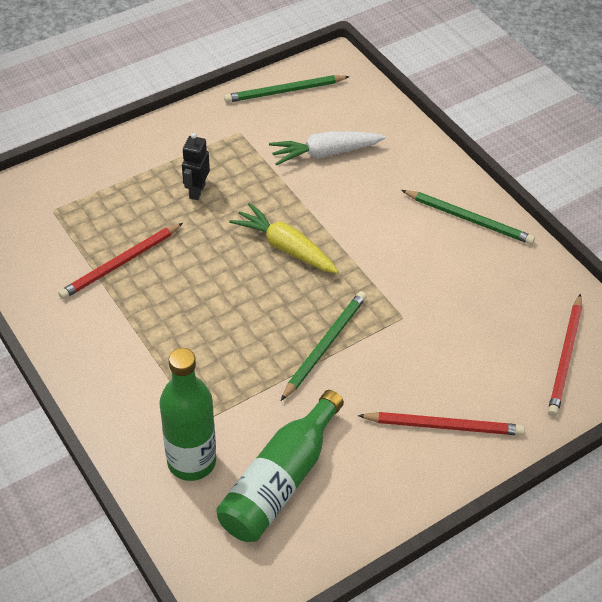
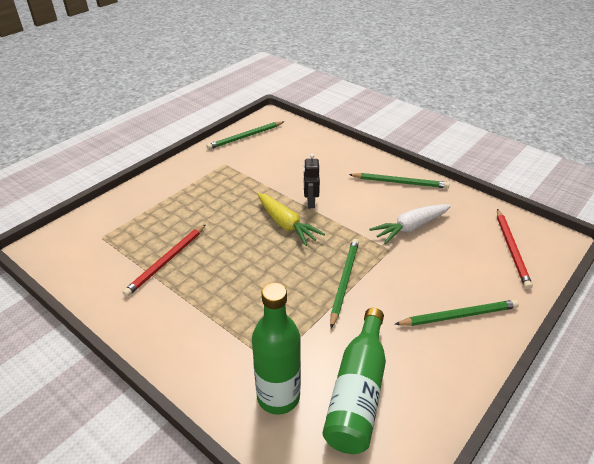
camera: 15 degrees left, 10 degrees down
black robot [182,133,210,200] -> black robot moved to [303,154,320,208]
yellow carrot [229,203,339,273] -> yellow carrot turned 150 degrees counterclockwise [258,193,325,246]
white carrot [269,131,386,165] -> white carrot moved to [370,204,451,244]
red pencil [358,412,525,436] -> green pencil [394,300,519,326]

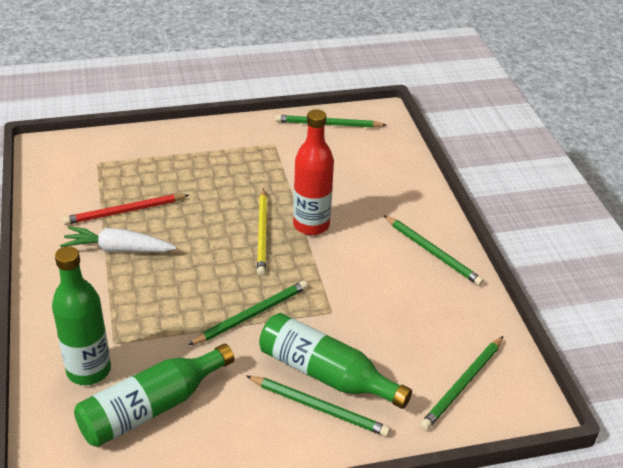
camera: 35 degrees right, 0 degrees up
yellow carrot [258,193,325,246] -> yellow pencil [257,188,267,276]
black robot [303,154,320,208] -> red bottle [293,109,334,235]
white carrot [370,204,451,244] -> white carrot moved to [60,226,176,252]
red pencil [497,209,533,289] -> green pencil [420,336,503,430]
none -> green bottle [259,313,412,409]

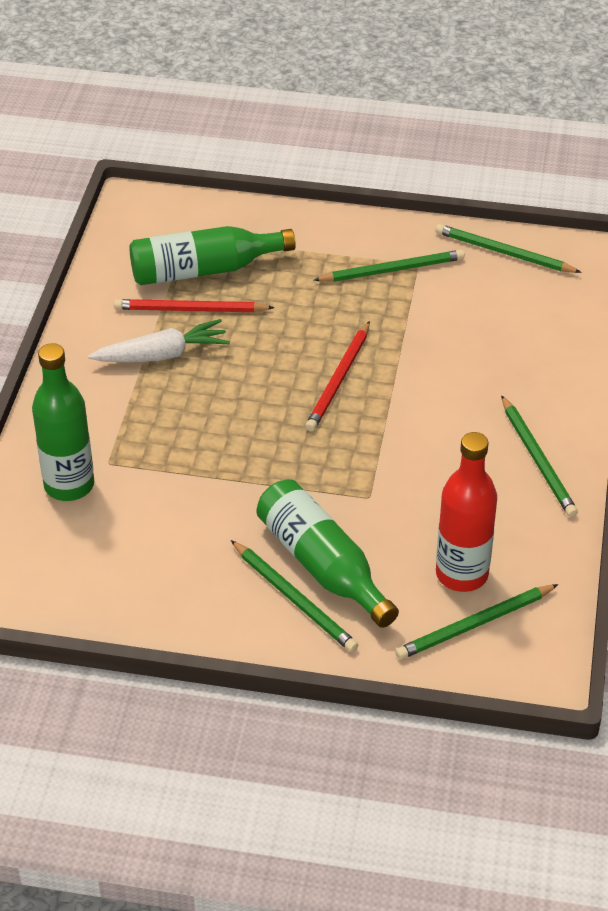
camera: 25 degrees right, 5 degrees up
white carrot [60,226,176,252] -> white carrot turned 135 degrees clockwise [88,319,230,362]
green bottle [74,344,234,447] -> green bottle moved to [129,226,296,285]
green pencil [188,281,308,345] -> green pencil moved to [313,250,465,282]
yellow pencil [257,188,267,276] -> red pencil [305,321,370,432]
red bottle [293,109,334,235] -> red bottle moved to [436,432,497,592]

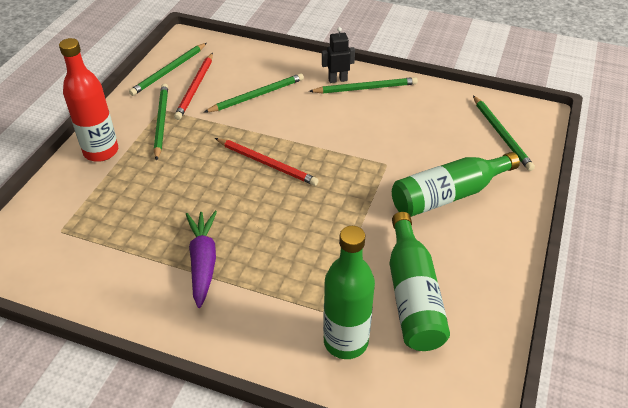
camera: 80 degrees left, 0 degrees up
white carrot [88,319,230,362] -> purple carrot [186,211,217,308]
red pencil [114,299,275,312] -> red pencil moved to [174,53,213,120]
green bottle [129,226,296,285] -> green bottle moved to [390,212,450,351]
green pencil [231,540,358,652] -> green pencil moved to [204,73,304,112]
red bottle [436,432,497,592] -> red bottle moved to [59,38,118,162]
none -> black robot [322,27,355,83]

